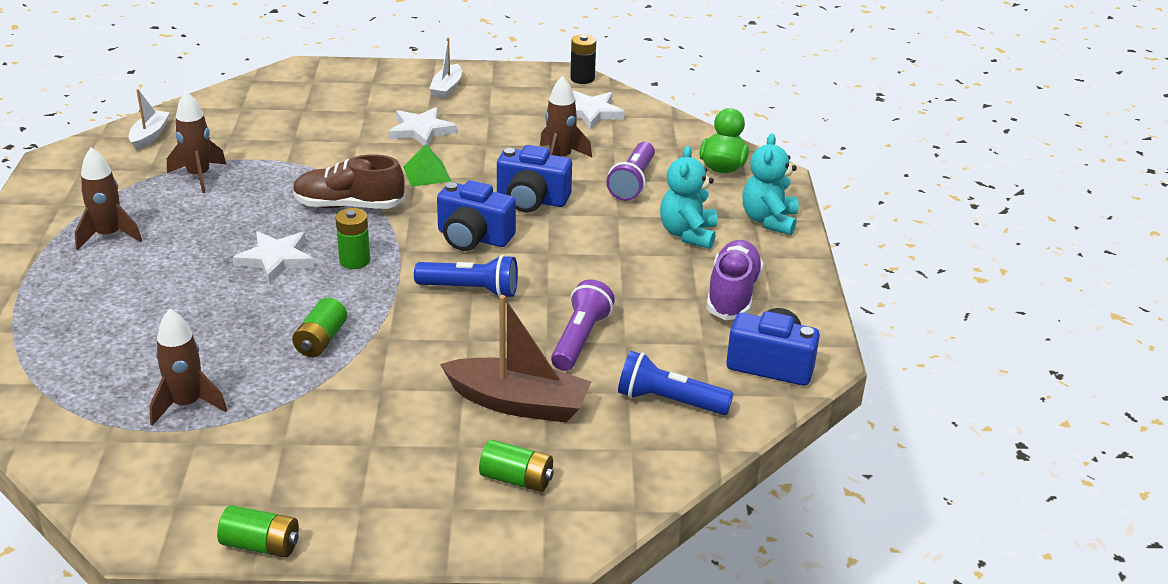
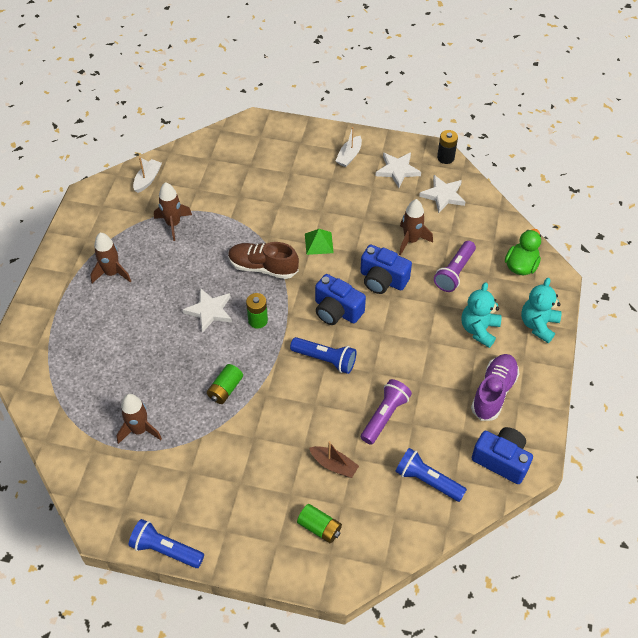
camera: 15 degrees right, 20 degrees up
green battery [217,505,299,558] -> blue flashlight [129,519,204,568]
white star [388,107,457,146] -> white star moved to [375,152,421,188]
brown boat [440,295,592,423] -> brown boat [309,441,359,478], size x0.56

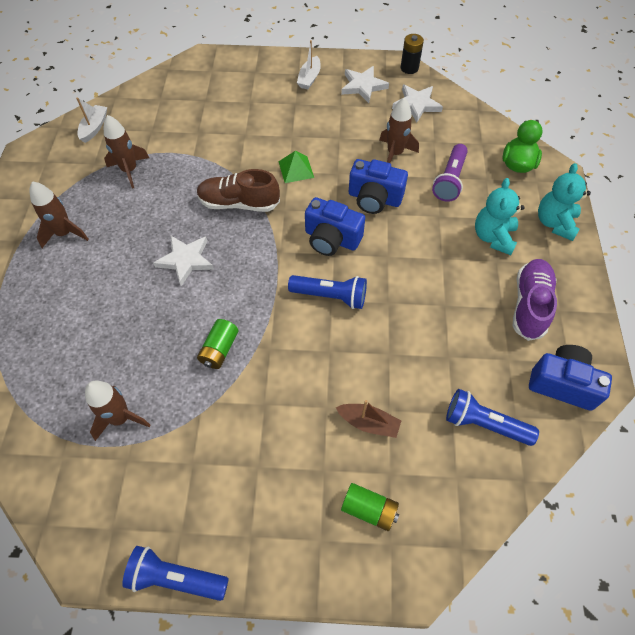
camera: 10 degrees left, 5 degrees up
green battery [246,293,268,329] -> none
purple flashlight [361,379,412,445] -> none

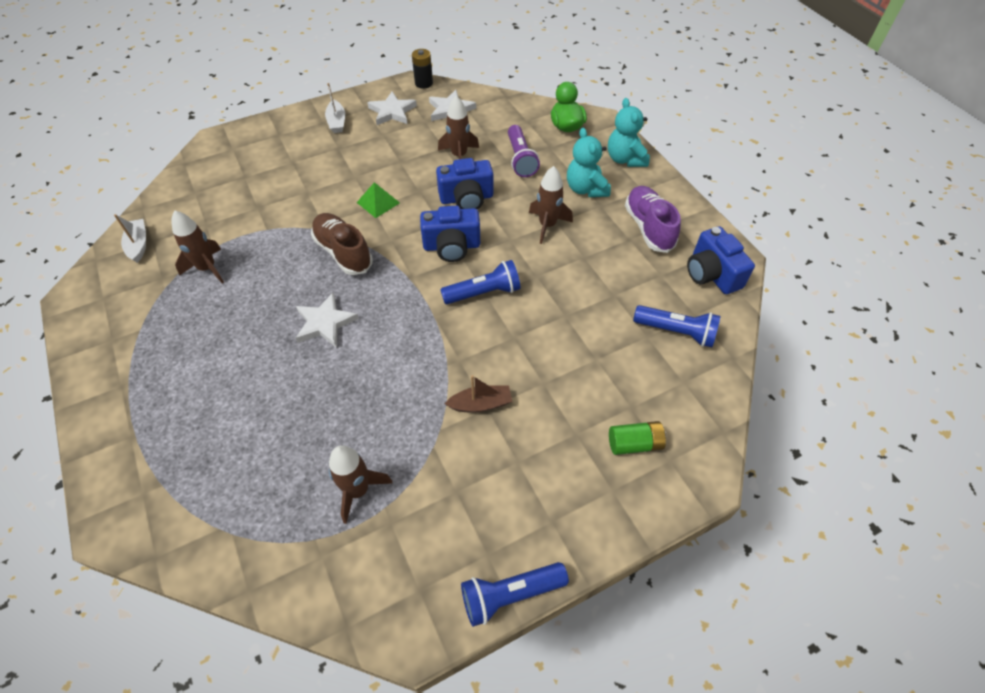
camera: 30 degrees left, 5 degrees down
brown rocket [30,181,89,248] -> brown rocket moved to [529,166,573,244]
brown shoe [197,169,280,212] -> brown shoe turned 75 degrees clockwise [311,213,373,275]
green battery [197,319,239,369] -> none
brown boat [336,400,401,438] -> brown boat moved to [445,375,513,413]
blue flashlight [446,389,539,446] -> blue flashlight turned 150 degrees counterclockwise [633,305,720,347]
blue camera [529,345,612,411] -> blue camera turned 105 degrees counterclockwise [687,226,755,294]

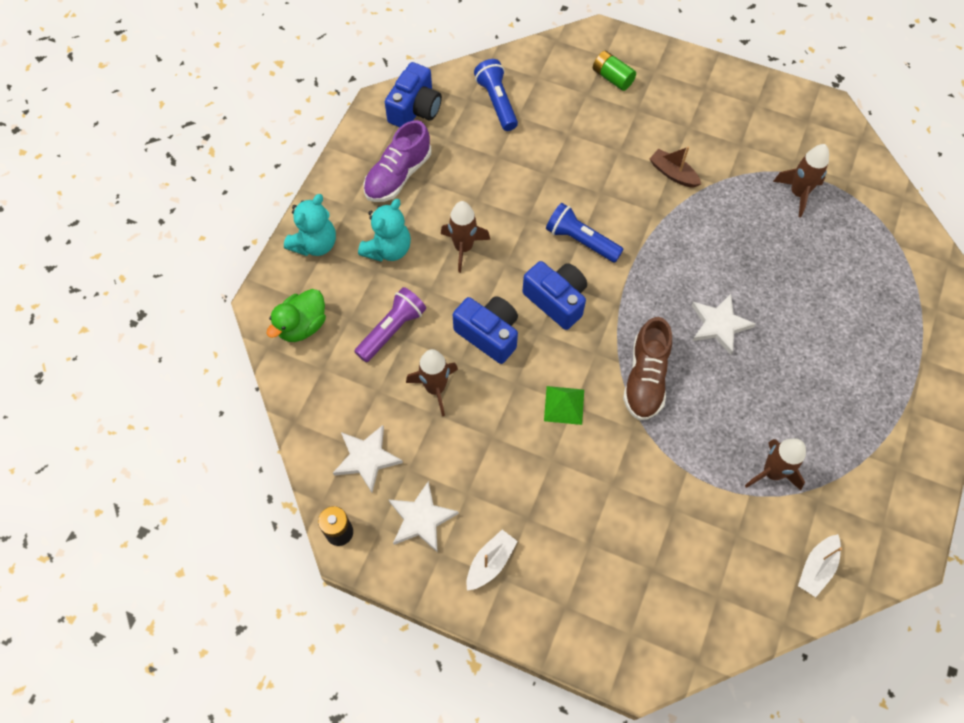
camera: 130 degrees left, 10 degrees up
blue flashlight [461,562,569,627] -> none

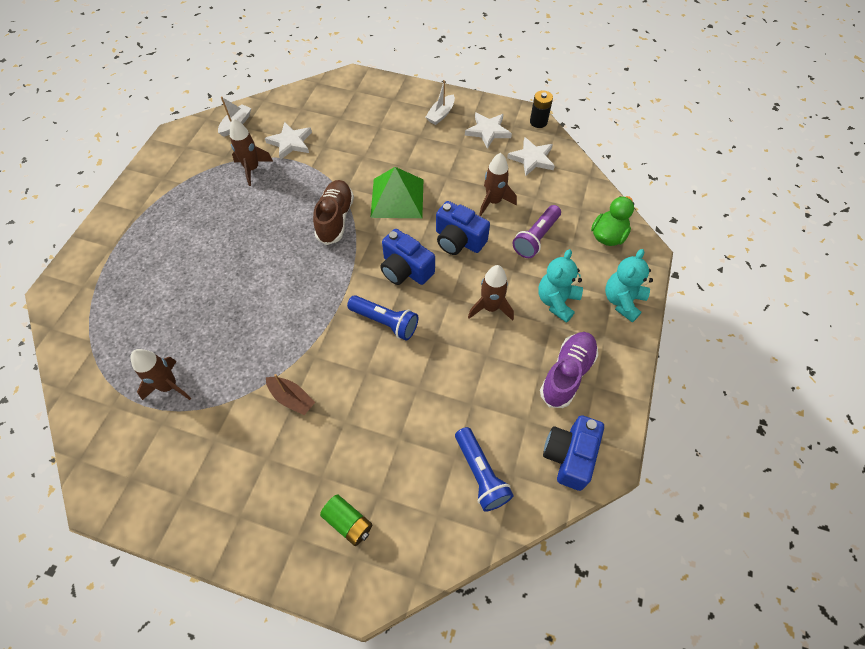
camera: 175 degrees right, 5 degrees down
green pyramid [544,386,584,425] -> green pyramid [370,167,424,218], size x1.81
white star [691,294,756,355] -> white star moved to [265,122,312,160]

